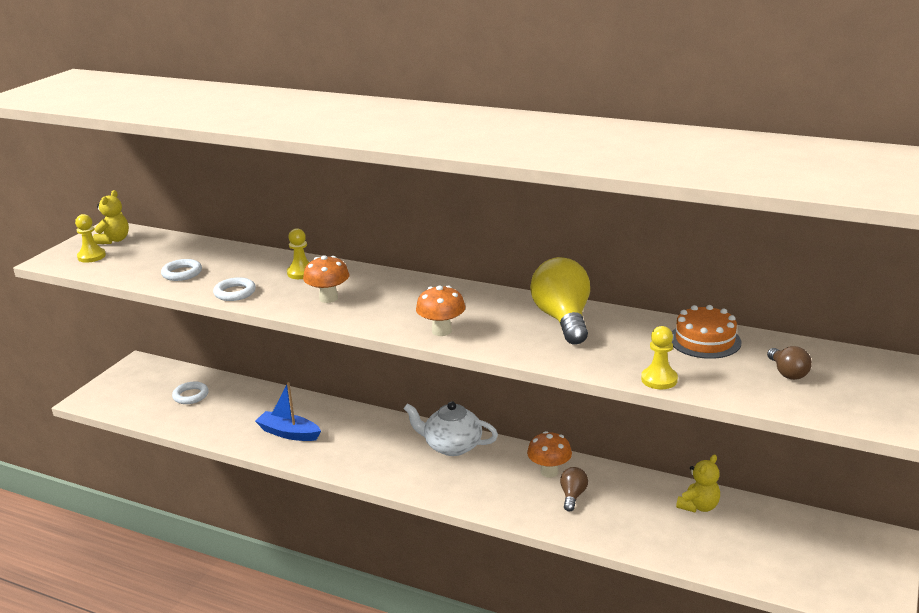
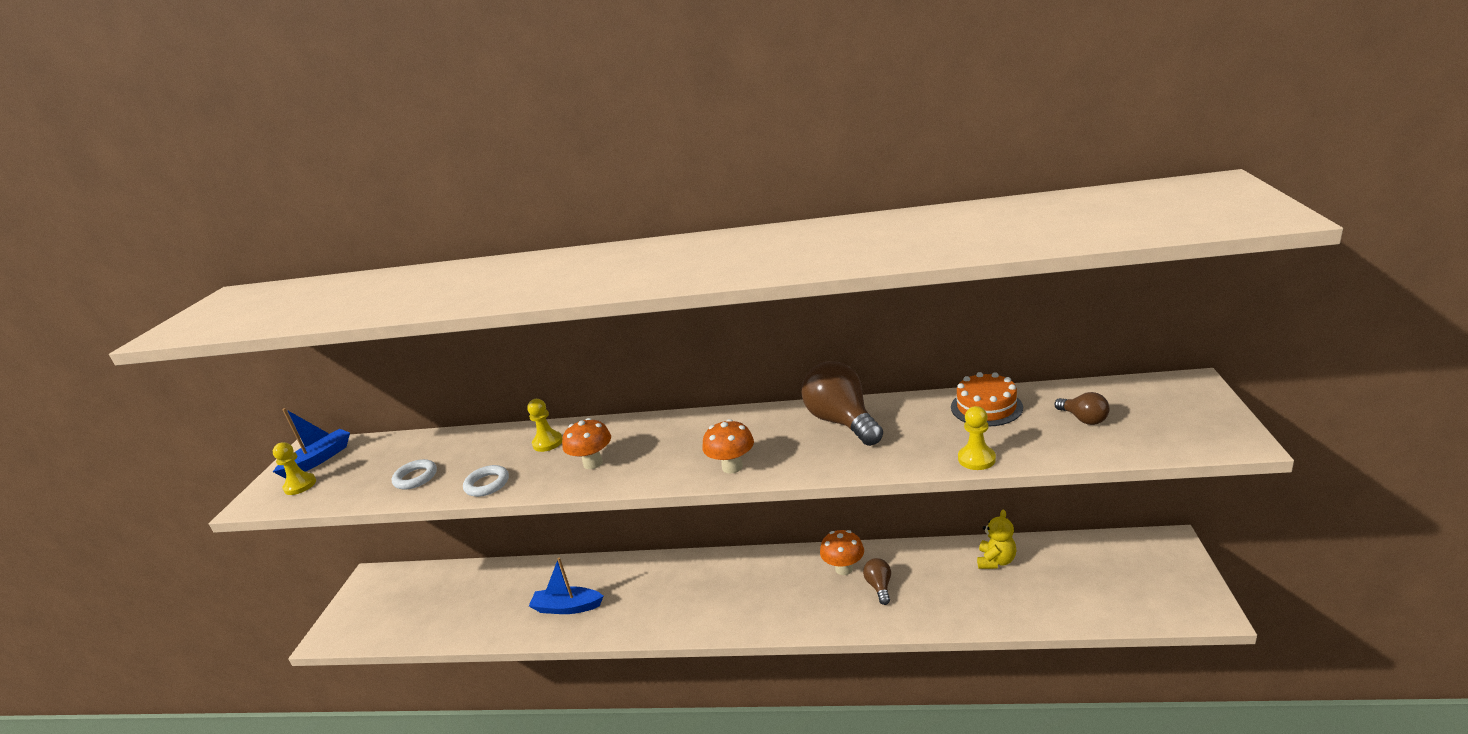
camera: 15 degrees left, 0 degrees up
yellow teddy bear [93,190,129,244] -> blue boat [273,408,350,479]
white ring [172,382,209,404] -> none
white teapot [403,401,498,456] -> none
yellow light bulb [530,257,590,345] -> brown light bulb [802,361,883,446]

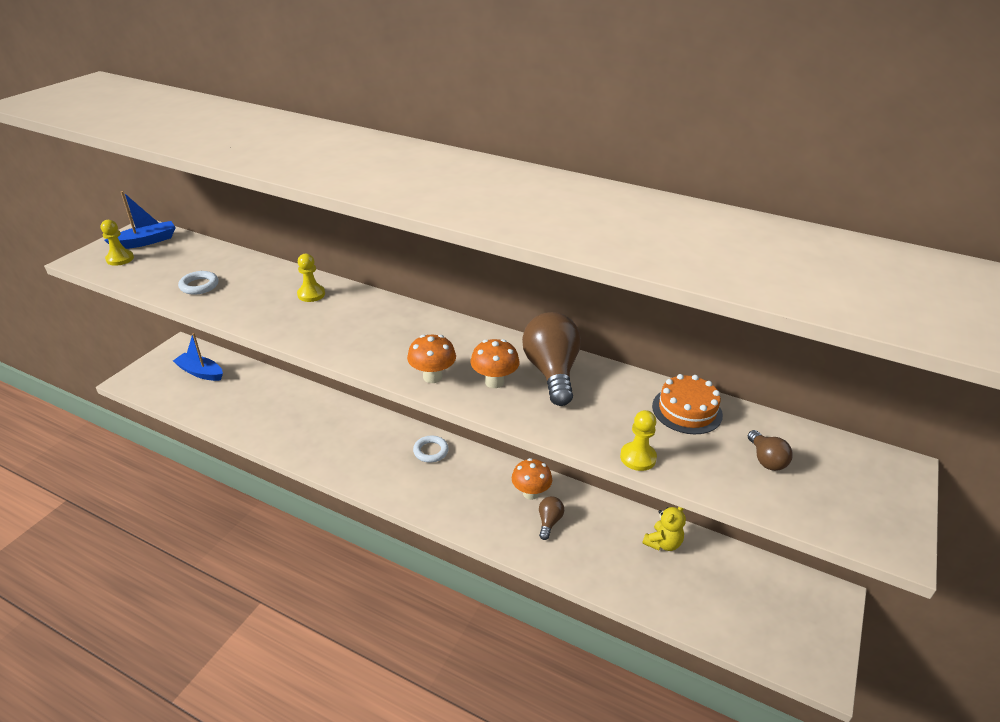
camera: 15 degrees right, 10 degrees up
white ring [463,465,509,497] -> white ring moved to [413,436,449,463]
blue boat [529,557,603,614] -> blue boat moved to [173,333,223,381]
orange mushroom [562,418,611,469] -> orange mushroom moved to [470,339,519,388]

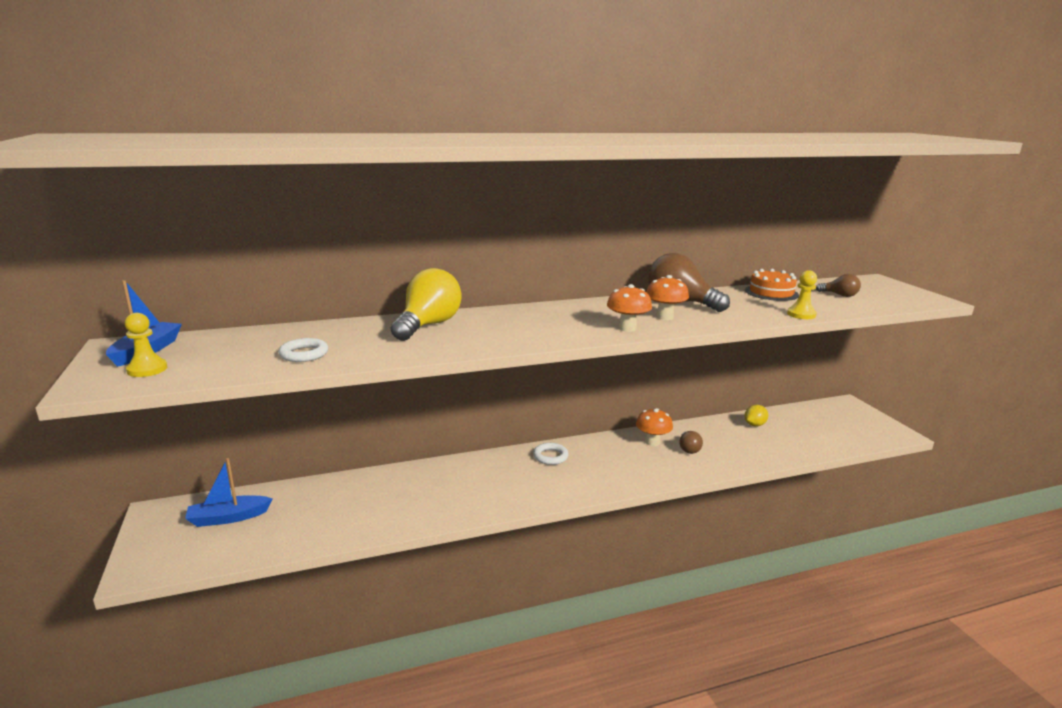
camera: 45 degrees left, 15 degrees down
yellow pawn [297,254,325,302] -> yellow light bulb [391,268,462,341]
brown light bulb [539,496,564,540] -> brown light bulb turned 150 degrees counterclockwise [679,431,703,454]
yellow teddy bear [642,507,686,551] -> yellow lemon [745,405,768,426]

